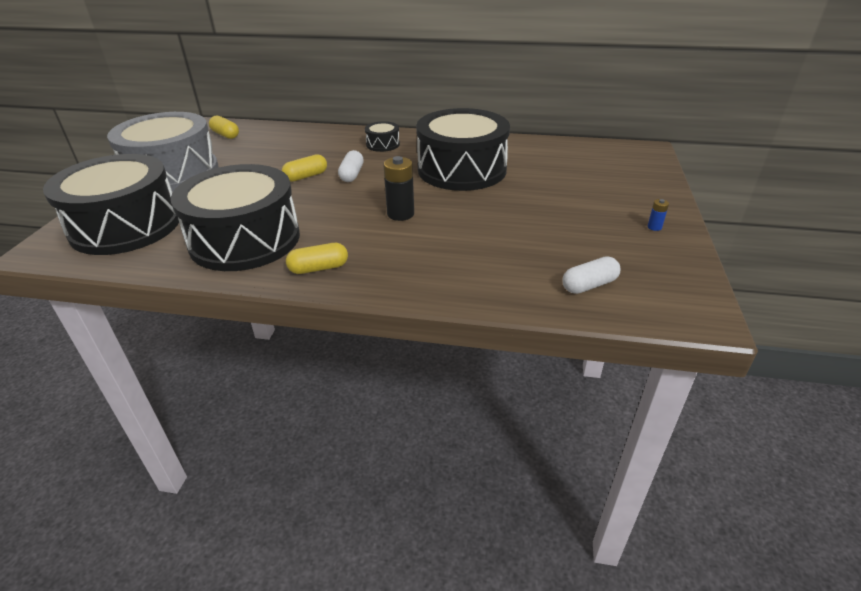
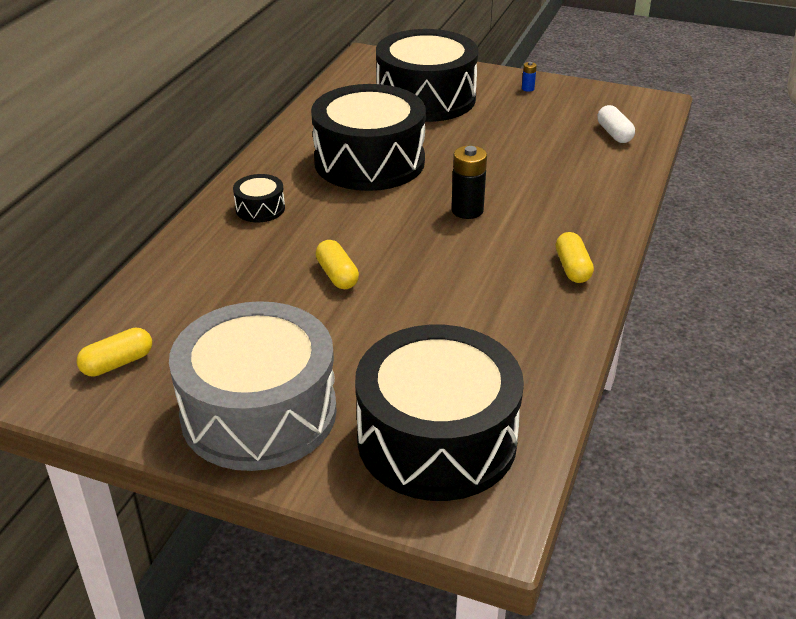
camera: 80 degrees left, 0 degrees up
black drum [171,164,300,271] -> black drum moved to [376,29,479,122]
white capsule [338,150,364,182] -> none

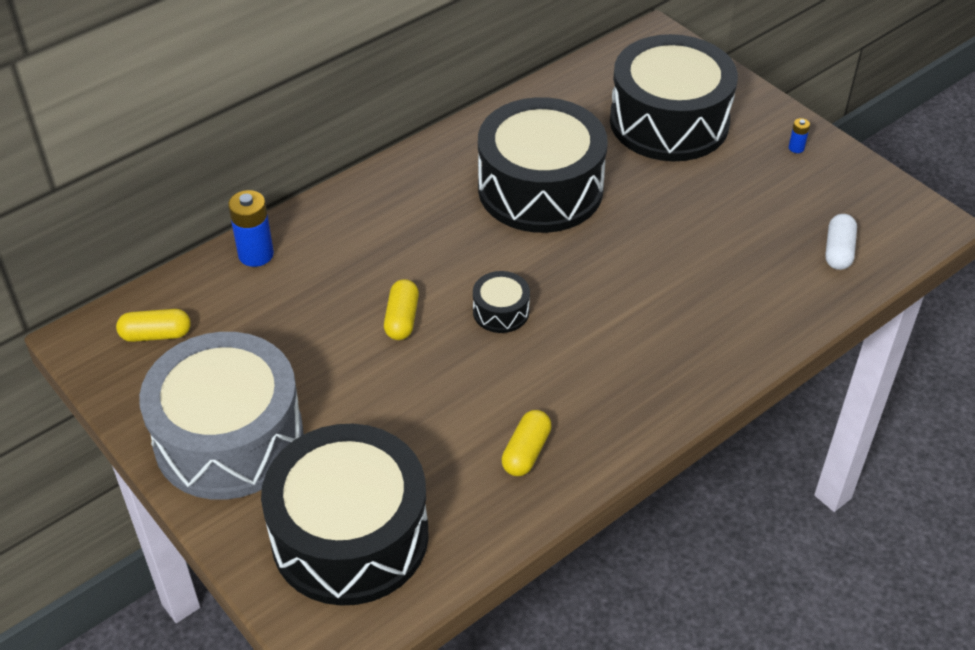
camera: 30 degrees right, 10 degrees up
black drum [233,174,285,222] -> black drum moved to [473,271,530,333]
black battery [451,146,487,219] -> none
yellow capsule [556,232,594,283] -> yellow capsule moved to [502,410,552,476]
none -> blue battery [228,190,274,267]

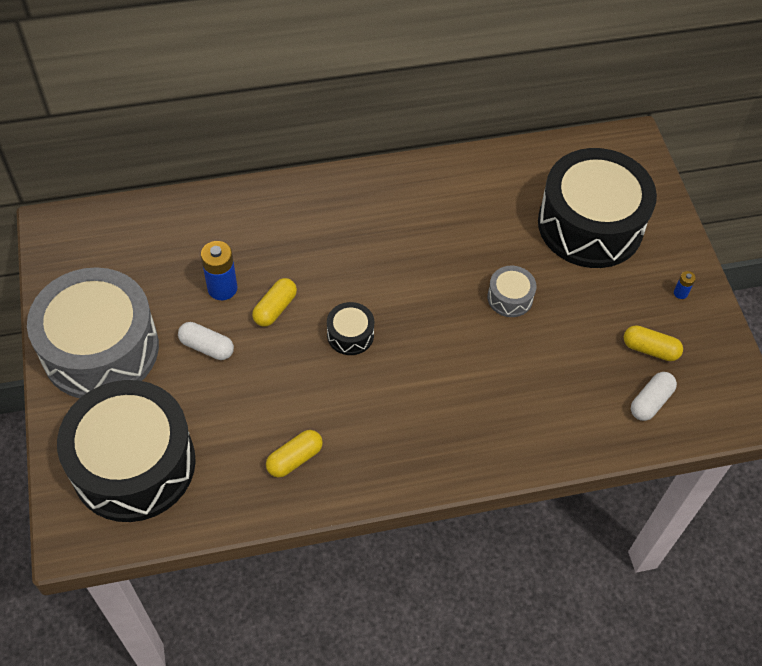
camera: 25 degrees right, 10 degrees up
yellow capsule [116,309,191,342] -> yellow capsule moved to [624,325,683,361]
blue battery [228,190,274,267] -> blue battery moved to [201,241,237,300]
black drum [478,97,608,233] -> none
none -> white capsule [178,322,234,360]
none -> grey drum [487,266,537,317]

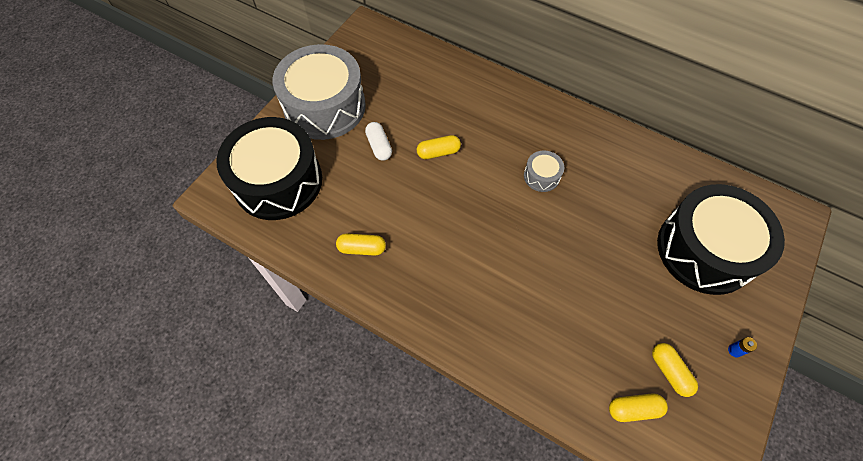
camera: 45 degrees right, 5 degrees up
blue battery [201,241,237,300] -> none
black drum [327,302,374,355] -> none
grey drum [487,266,537,317] -> grey drum moved to [524,150,564,192]
white capsule [631,372,677,421] -> yellow capsule [609,394,668,422]

